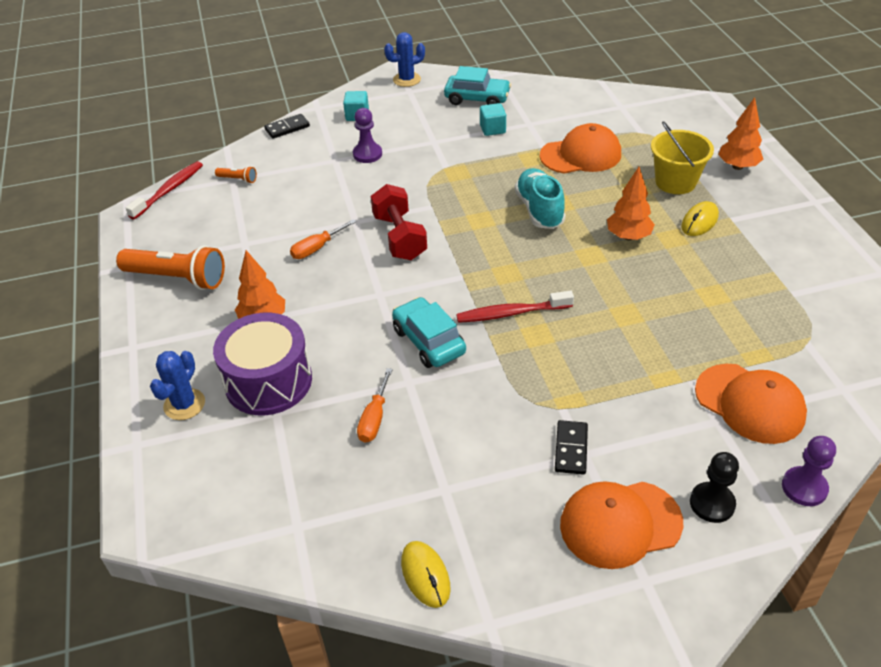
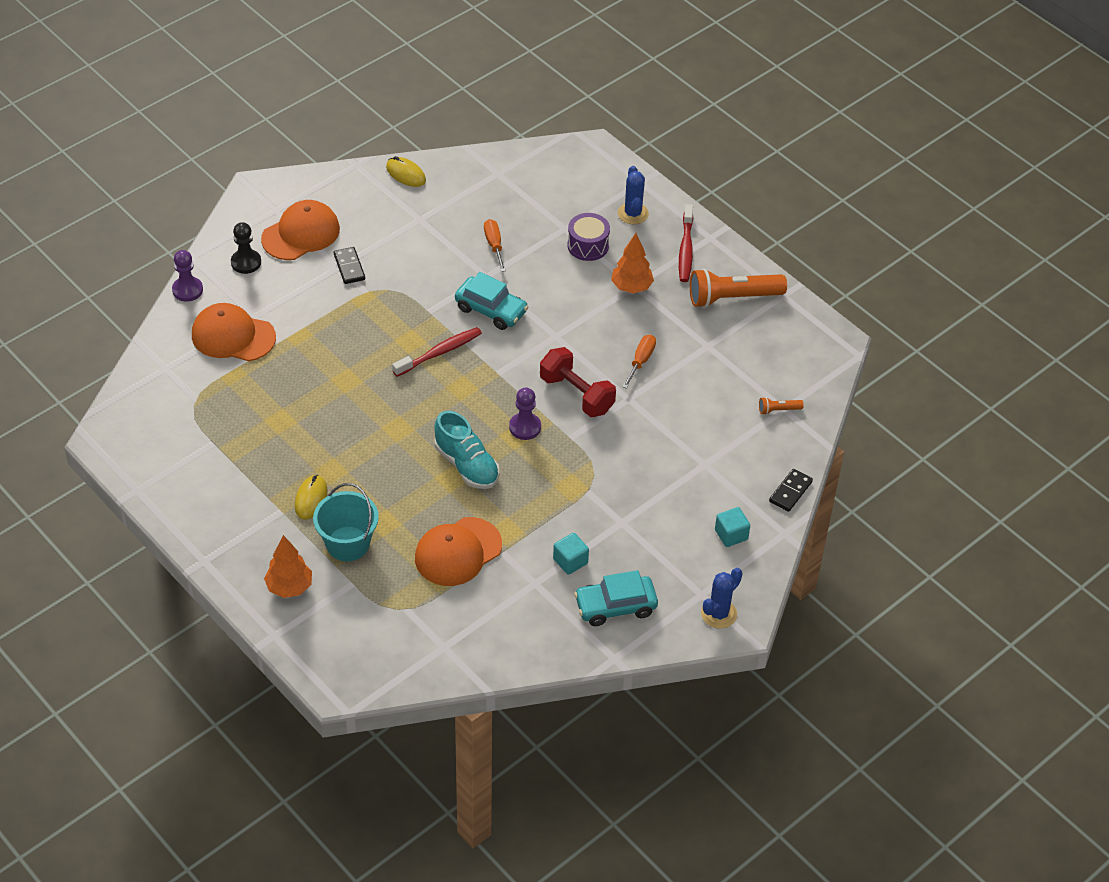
camera: 150 degrees right, 5 degrees up
red toothbrush [125,161,203,220] -> red toothbrush moved to [679,204,693,282]
purple drum [213,313,312,415] -> purple drum [568,213,610,261], size x0.61
purple pawn [353,108,382,163] -> purple pawn moved to [509,388,541,440]
orange tree [607,167,655,240] -> none
yellow bucket [651,121,714,194] -> turquoise bucket [313,483,379,562]

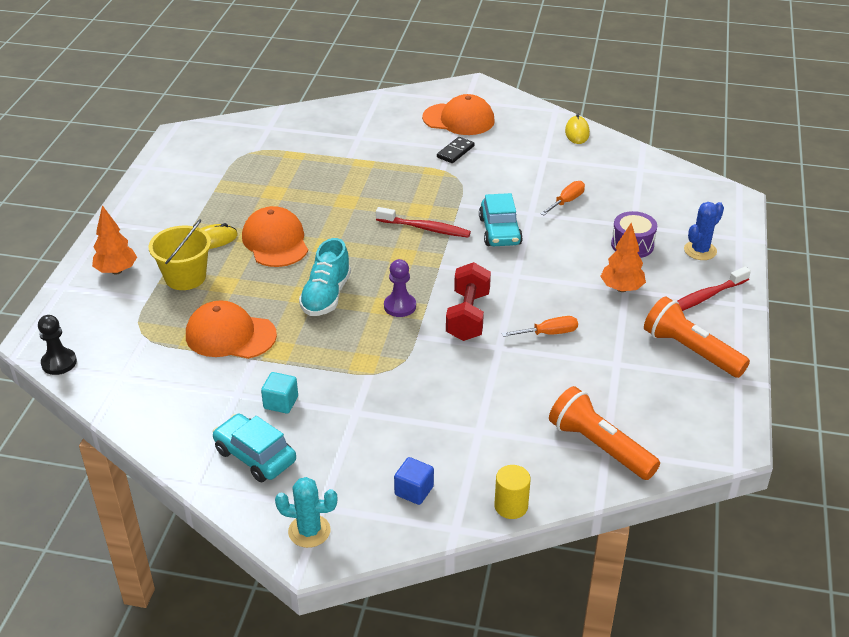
camera: 55 degrees right, 10 degrees down
purple pawn [172,250,203,302] -> none
orange cap [192,303,276,361] -> orange cap moved to [242,206,308,267]
black pawn [231,222,261,274] -> black pawn moved to [38,315,77,375]
turquoise bucket [313,483,379,562] -> yellow bucket [149,219,211,290]
blue cactus [701,568,742,629] -> turquoise cactus [275,477,337,548]
turquoise cube [715,507,750,547] -> blue cube [394,457,434,505]
orange flashlight [759,397,804,415] -> orange flashlight [549,386,660,480], size x2.28
black domino [769,469,813,512] -> yellow cylinder [494,465,531,519]

